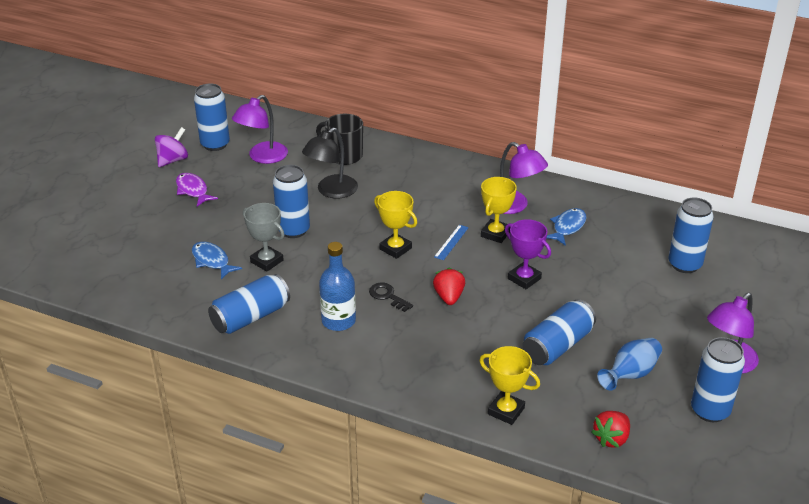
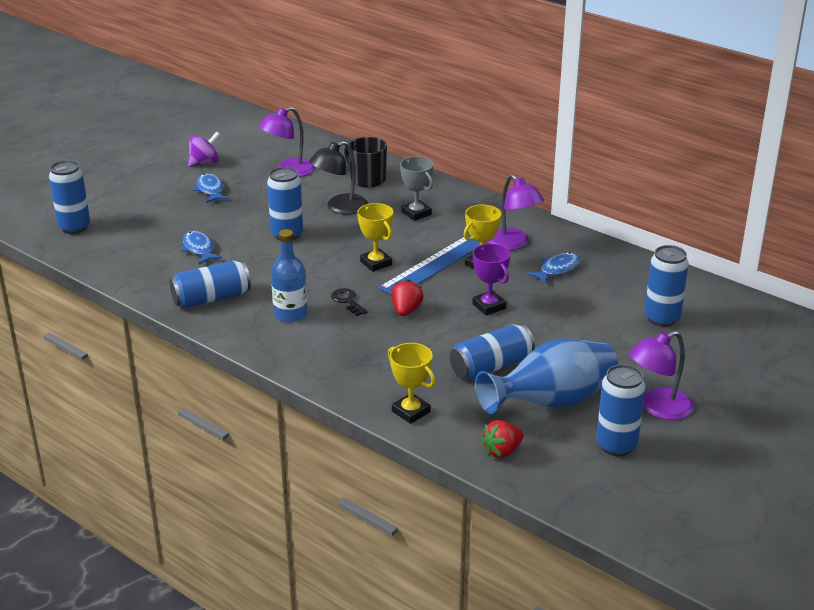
camera: 15 degrees right, 5 degrees down
purple fish [176,173,218,206] -> blue fish [193,173,229,203]
blue can [194,83,230,151] -> blue can moved to [49,160,90,234]
grey trophy [243,203,284,272] -> grey trophy moved to [400,156,434,221]
blue ruler [434,225,469,260] -> blue ruler [379,235,486,294], size x2.25
blue vase [597,338,662,391] -> blue vase [475,338,618,414], size x1.79

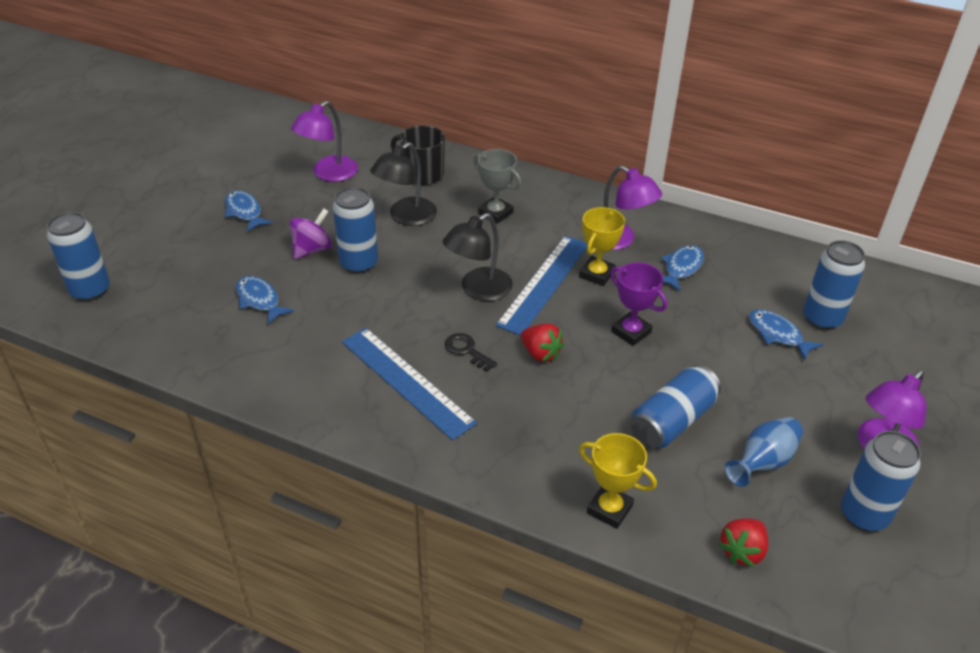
camera: 15 degrees left, 10 degrees up
blue can [169,261,251,308] -> none
purple spinning top [188,132,220,167] -> purple spinning top moved to [290,208,332,259]
blue bottle [271,229,308,322] -> blue ruler [342,328,477,440]
yellow trophy [357,203,393,272] -> black lamp [443,213,513,301]
red strawberry [391,279,424,316] -> red strawberry turned 135 degrees clockwise [521,323,564,362]
blue vase [475,338,618,414] -> blue vase [725,417,803,487], size x0.56
none -> blue fish [749,309,823,360]

